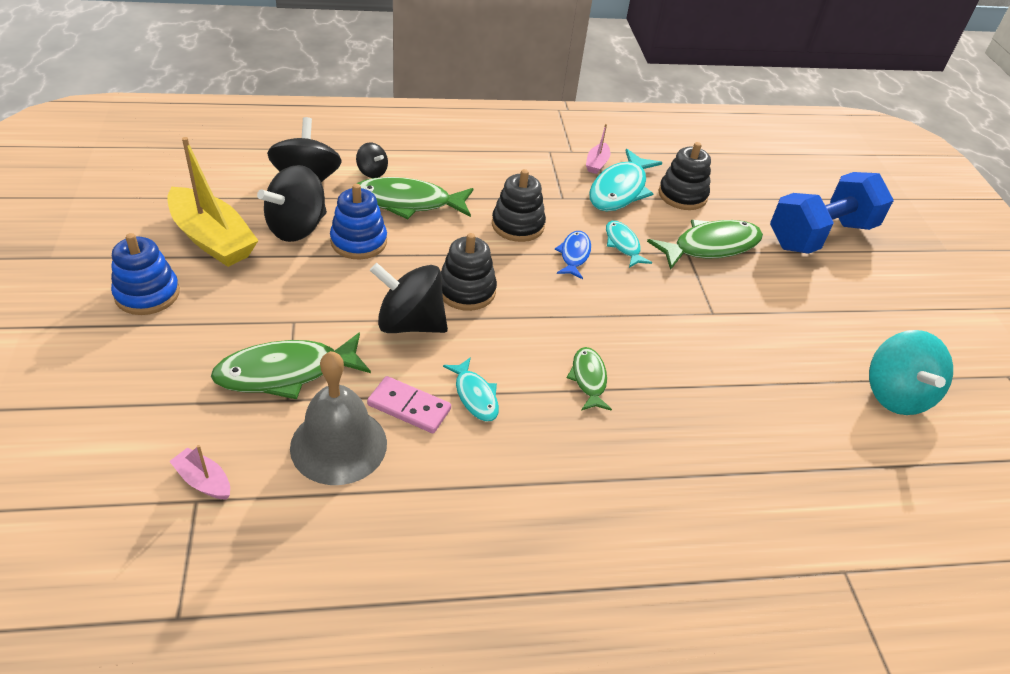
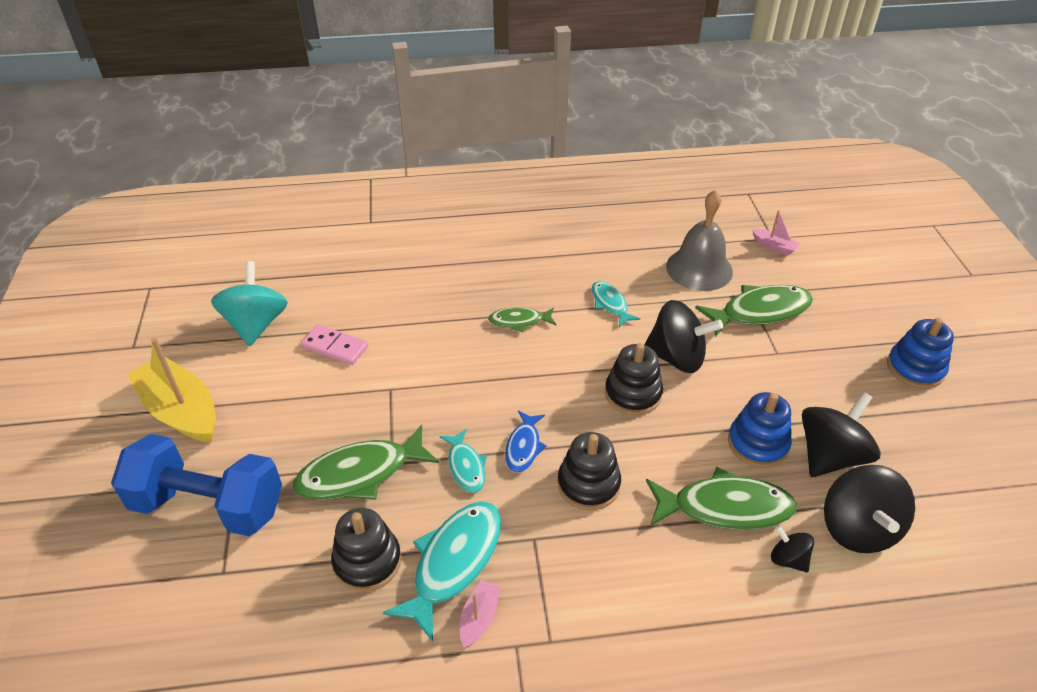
camera: 175 degrees left, 0 degrees up
yellow boat [167,137,259,267] -> yellow boat moved to [127,338,216,443]
pink domino [367,376,451,433] -> pink domino moved to [301,324,368,365]
green fish [567,347,612,411] -> green fish turned 90 degrees clockwise [488,307,556,332]
blue dumbbell [770,172,894,254] -> blue dumbbell turned 45 degrees clockwise [111,434,282,536]

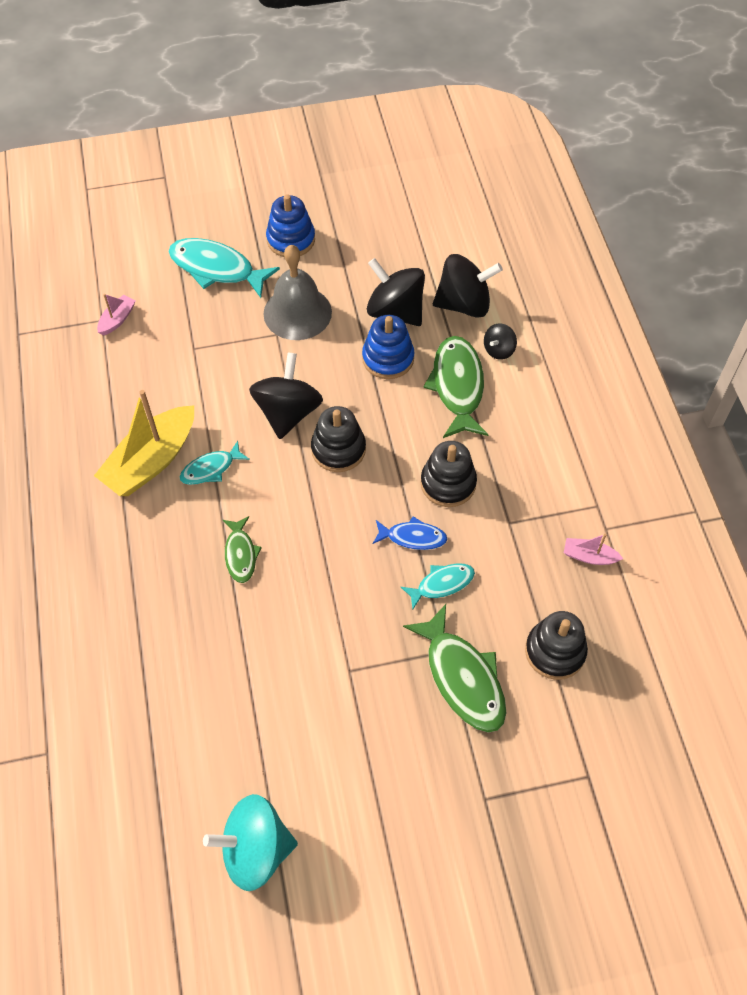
camera: 95 degrees left, 15 degrees up
blue dumbbell [111,434,282,536] -> none
yellow boat [127,338,216,443] -> yellow boat moved to [94,390,194,496]
pink domino [301,324,368,365] -> none
turquoise fish [382,501,501,642] -> turquoise fish moved to [168,238,280,298]
grey bell [666,190,733,291] -> grey bell moved to [263,245,332,340]
green fish [695,285,813,337] -> none

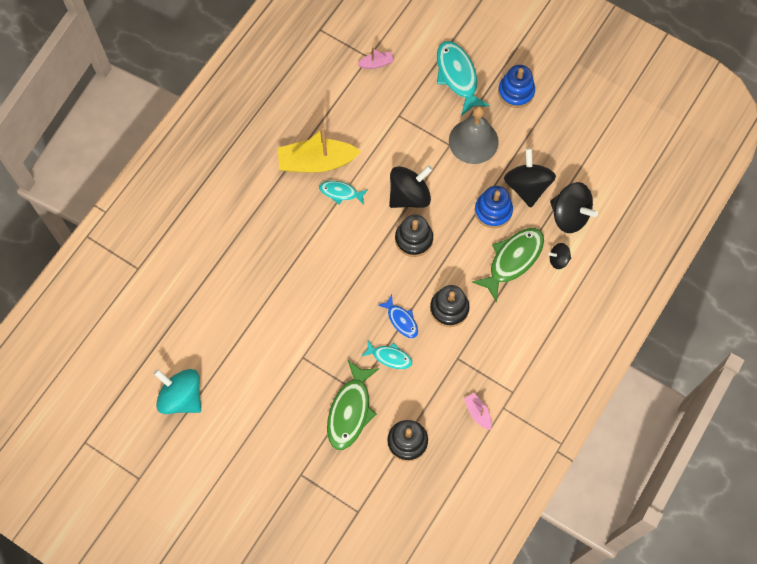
camera: 45 degrees right, 10 degrees up
green fish [223,516,262,583] -> none

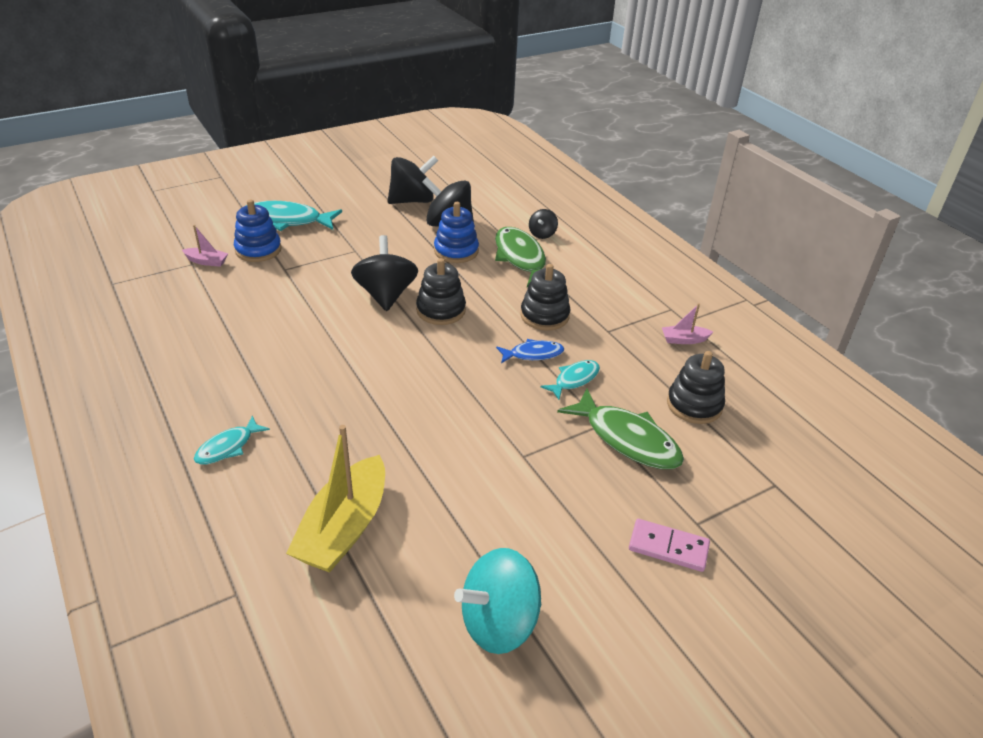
camera: 65 degrees left, 30 degrees down
yellow boat [278,128,361,173] -> yellow boat moved to [286,425,385,573]
turquoise fish [319,181,368,205] -> turquoise fish moved to [194,415,270,465]
pink boat [357,48,394,69] -> pink boat turned 90 degrees clockwise [182,225,228,267]
grey bell [449,106,499,164] -> none
blue stacking toy [498,65,535,108] -> blue stacking toy moved to [234,199,282,262]
black spinning top [550,182,598,233] -> black spinning top moved to [388,155,438,204]
none -> pink domino [629,519,710,572]

